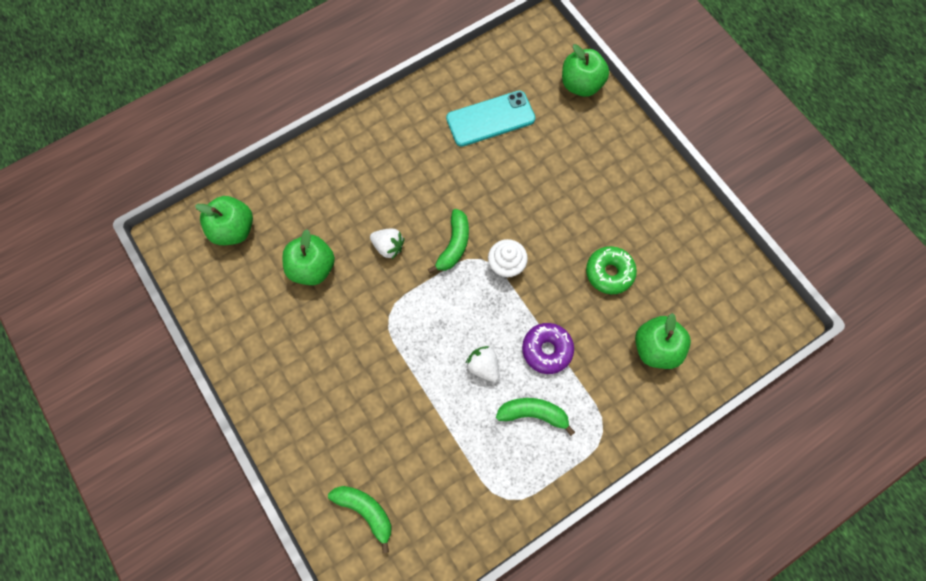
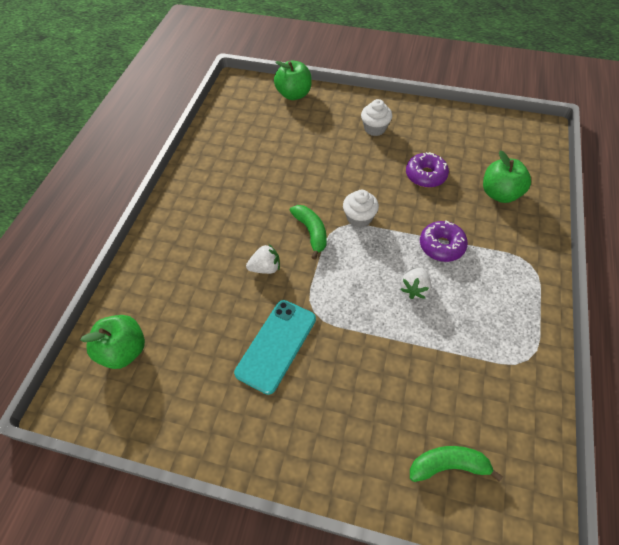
camera: 40 degrees left, 15 degrees down
green apple [282,229,335,285] -> none
turquoise phone [446,90,535,147] -> turquoise phone moved to [234,300,316,395]
white strawberry [465,346,499,382] -> white strawberry turned 75 degrees counterclockwise [400,268,431,299]
green banana [496,398,575,436] -> none
green donut [586,246,637,294] -> purple donut [406,152,449,188]
none -> white cupcake [361,99,392,136]

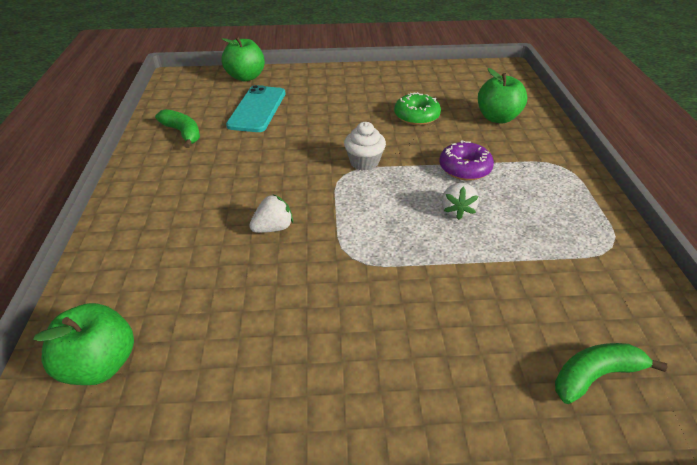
camera: 20 degrees left, 15 degrees down
turquoise phone [234,300,316,395] -> turquoise phone moved to [226,85,286,132]
green banana [290,205,327,260] -> green banana moved to [155,109,200,148]
white cupcake [361,99,392,136] -> none
purple donut [406,152,449,188] -> green donut [394,92,441,125]

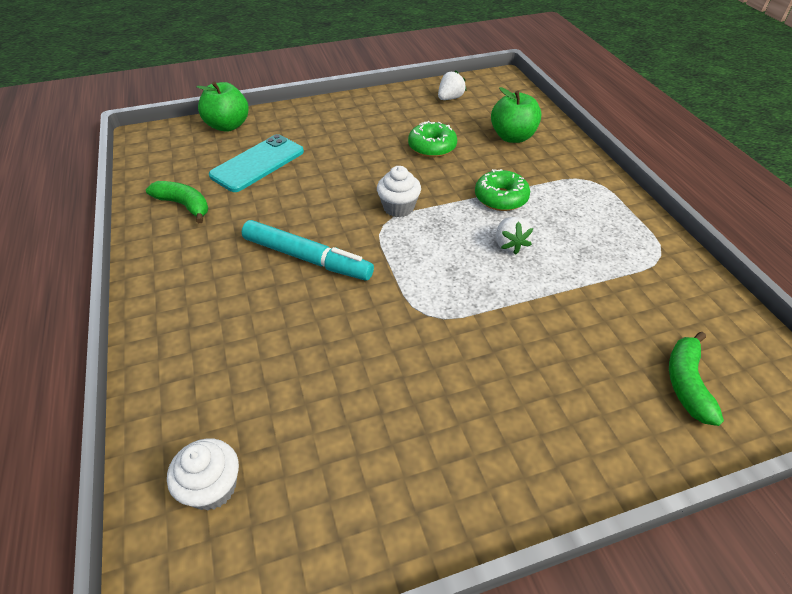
camera: 15 degrees left, 5 degrees up
green apple [33,303,134,385] -> white cupcake [167,438,239,511]
turquoise phone [226,85,286,132] -> turquoise phone turned 45 degrees clockwise [209,134,304,192]
white strawberry [249,194,293,233] -> white strawberry moved to [438,70,466,100]
purple donut [439,140,494,181] -> green donut [475,169,530,211]
green banana [555,343,667,404] -> green banana turned 45 degrees counterclockwise [669,332,724,426]
none -> turquoise marker [242,220,374,281]

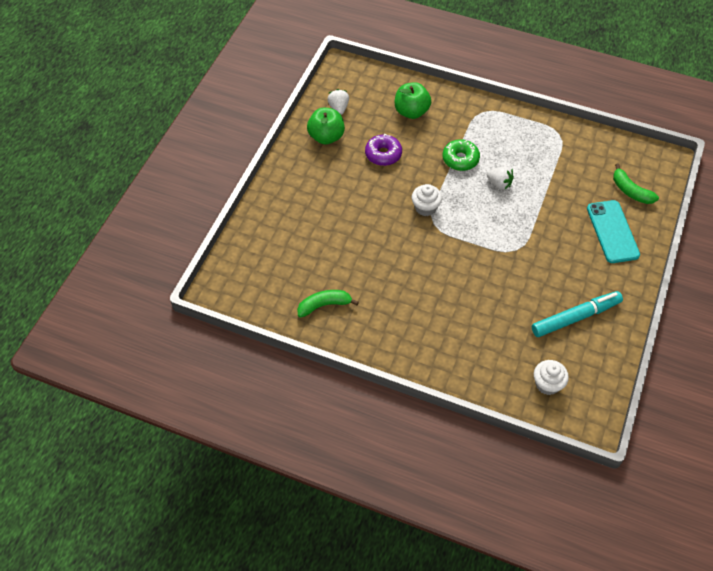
camera: 50 degrees left, 10 degrees up
green apple [196,81,249,132] -> green apple moved to [307,108,345,145]
turquoise phone [209,134,304,192] -> turquoise phone moved to [587,200,640,263]
turquoise marker [242,220,374,281] -> turquoise marker moved to [532,291,623,337]
green donut [408,121,457,157] -> purple donut [365,134,402,166]

